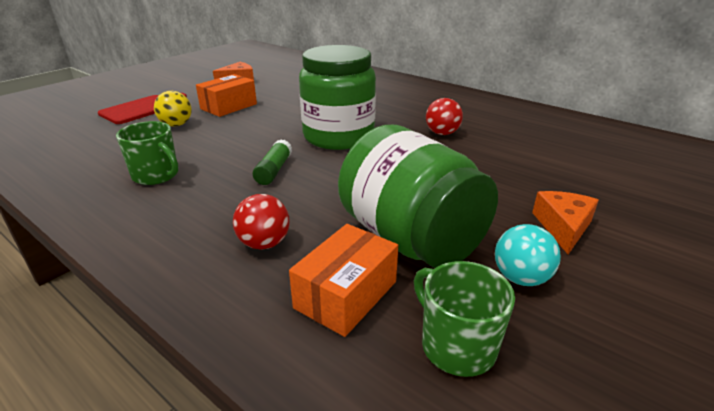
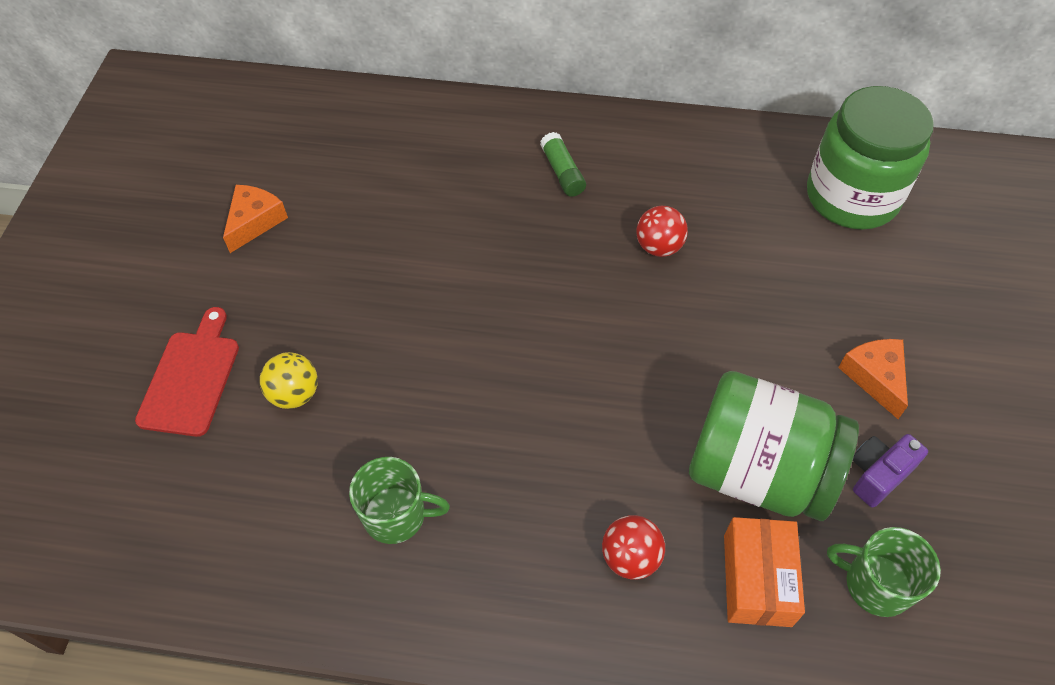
camera: 30 degrees left, 25 degrees up
orange box [196,74,257,117] -> none
green glue stick [253,139,292,185] -> green glue stick moved to [540,132,586,197]
green jar [299,45,376,150] -> green jar moved to [807,86,934,230]
turquoise ball [495,224,561,286] -> purple camera [853,434,928,508]

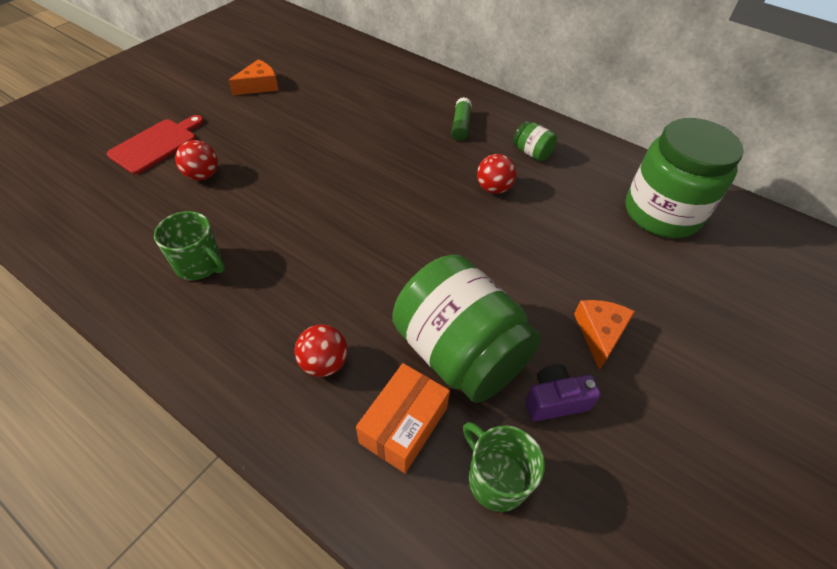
camera: 25 degrees right, 5 degrees down
yellow ball [260,352,318,409] -> red ball [175,140,218,181]
none -> green jar [513,121,557,161]

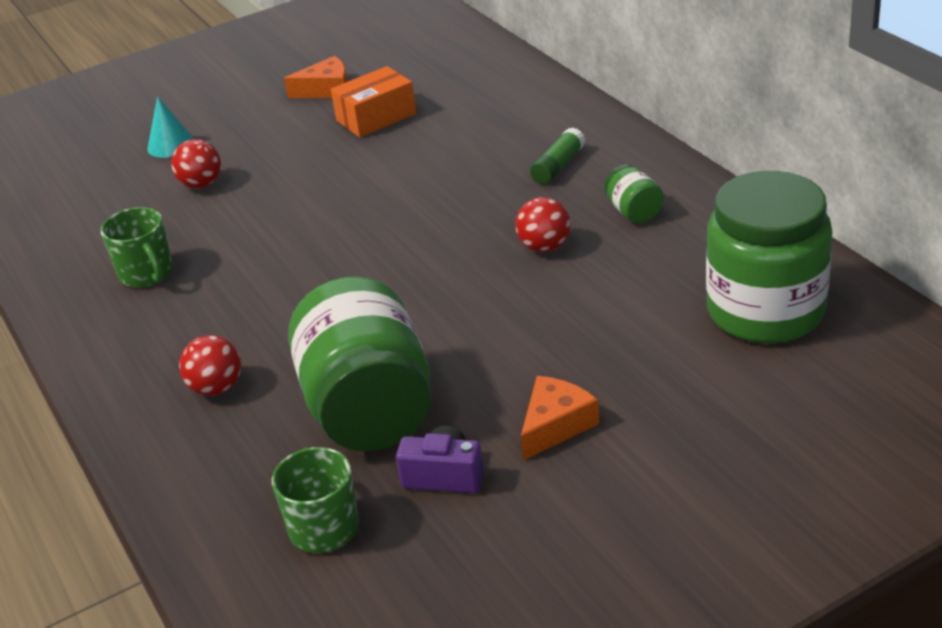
camera: 30 degrees right, 15 degrees down
red cutting board [107,115,204,174] -> turquoise cone [147,96,194,158]
orange box [356,363,450,473] -> orange box moved to [331,66,416,137]

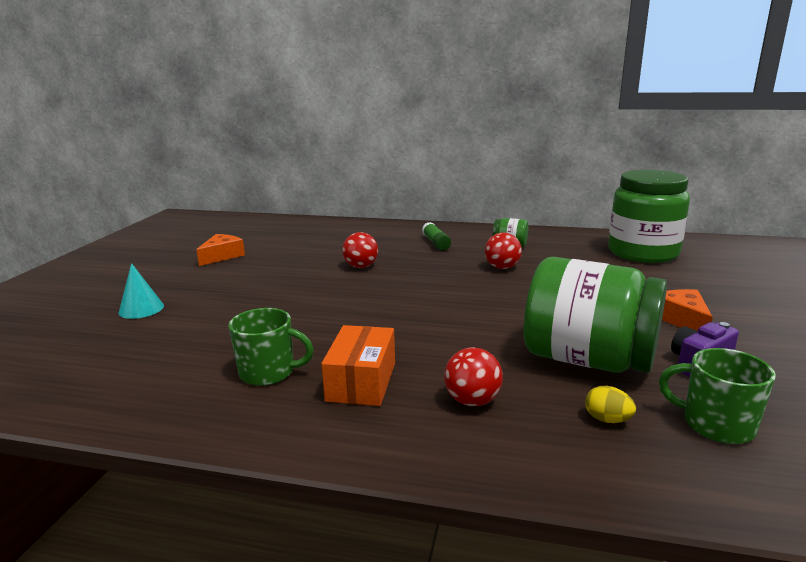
camera: 50 degrees left, 15 degrees down
red ball [171,139,221,189] -> red ball moved to [342,232,378,268]
orange box [331,66,416,137] -> orange box moved to [321,325,395,406]
none -> yellow egg [585,386,636,423]

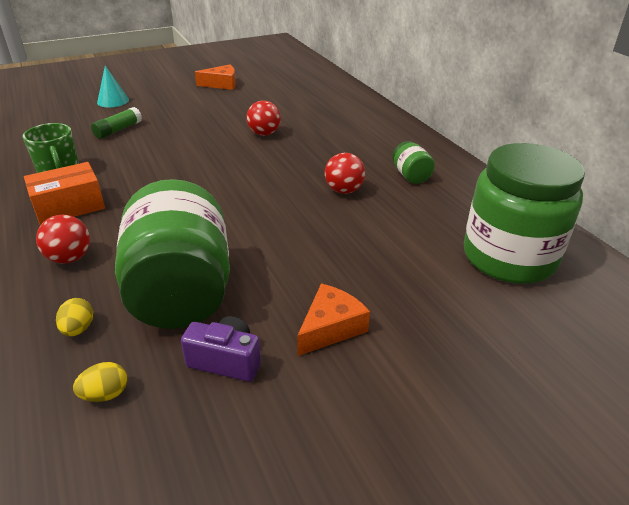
camera: 50 degrees right, 15 degrees up
green glue stick [422,222,451,251] -> green glue stick moved to [91,107,142,139]
green mug [659,348,776,444] -> yellow egg [73,362,127,402]

